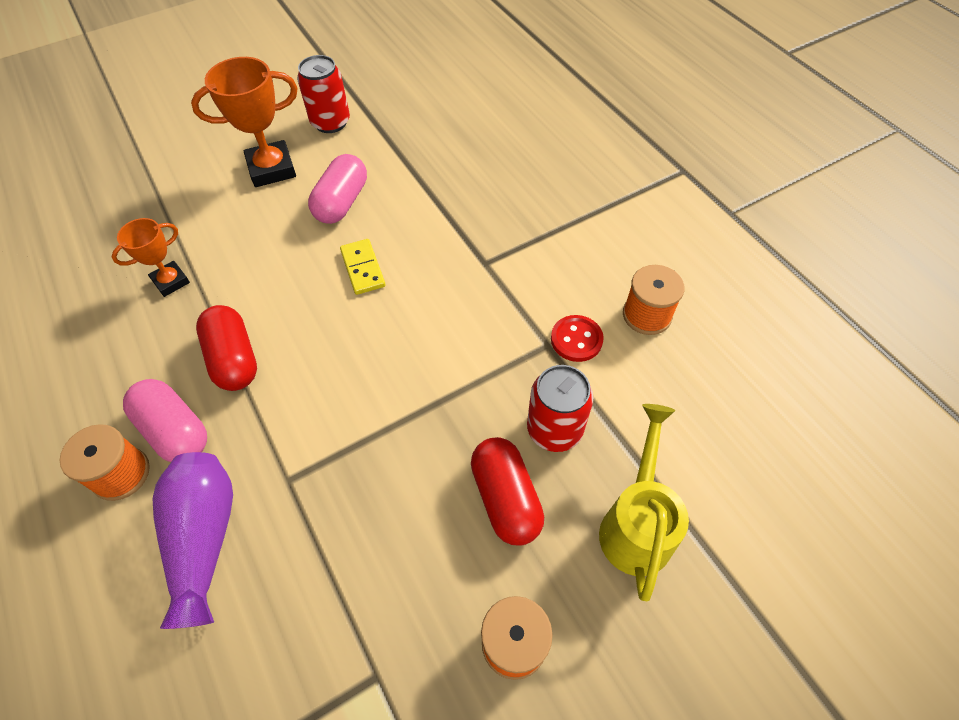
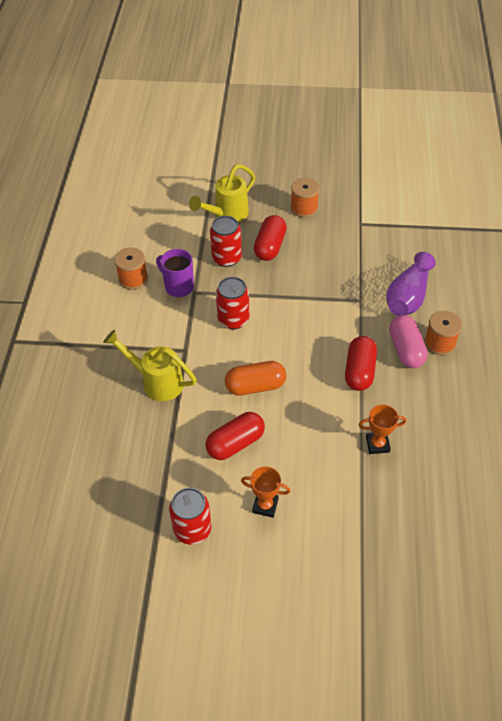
camera: 145 degrees left, 5 degrees down
orange trophy [191,57,298,187] -> orange trophy [241,466,290,518], size x0.60
pink capsule [308,154,367,224] -> red capsule [205,412,265,460]
yellow domino [340,239,385,295] -> orange capsule [225,361,286,396]
red button [551,315,604,362] -> purple mug [156,249,194,297]
none -> yellow watering can [103,330,197,401]
none -> red can [216,277,249,329]

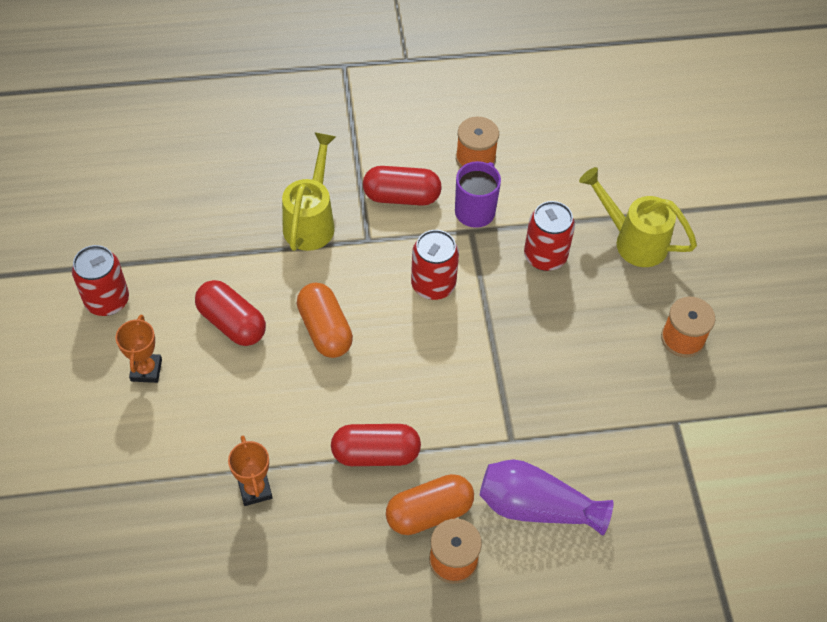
camera: 75 degrees right, 5 degrees up
red capsule [254,215,287,261] -> red capsule moved to [363,166,442,206]
pink capsule [389,315,428,368] -> orange capsule [386,474,474,535]

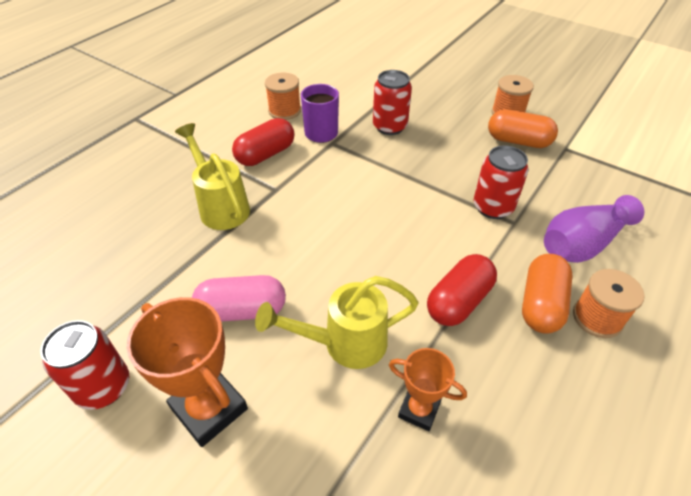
camera: 45 degrees left, 10 degrees down
orange trophy [115,315,162,383] -> orange trophy [126,297,248,447], size x1.67
red capsule [195,280,266,346] -> pink capsule [192,275,286,322]
orange capsule [297,283,353,358] -> orange capsule moved to [488,109,558,148]
red can [411,230,459,300] -> red can moved to [474,145,529,219]
yellow watering can [579,167,697,267] -> yellow watering can moved to [255,276,419,369]

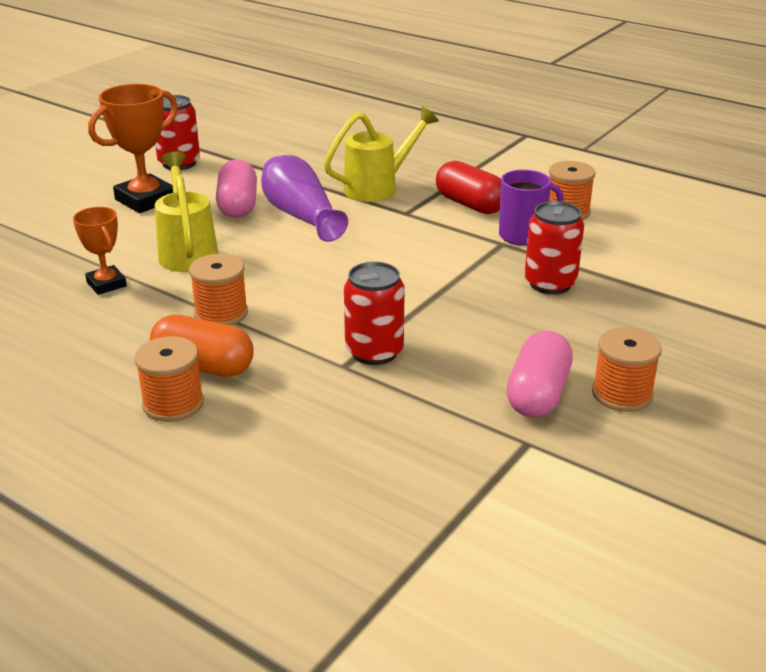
camera: 90 degrees right, 15 degrees down
orange trophy [389,348,467,431] -> orange trophy turned 60 degrees counterclockwise [73,207,127,295]
red capsule [427,254,497,326] -> orange spool [189,254,248,325]
orange capsule [488,109,558,148] -> pink capsule [506,331,573,418]
purple vase [544,195,644,263] -> purple vase moved to [261,155,348,242]

